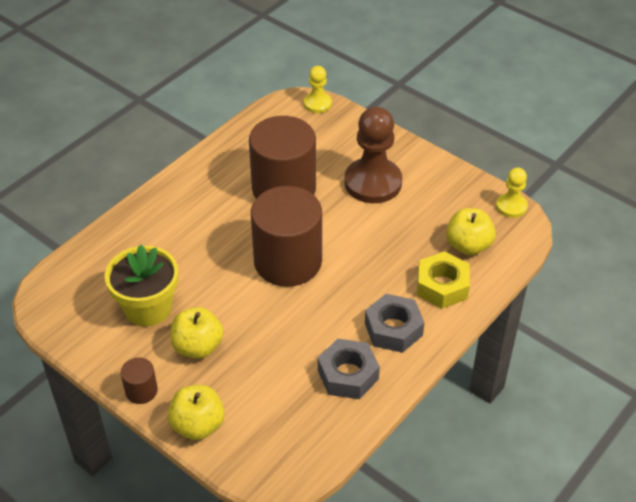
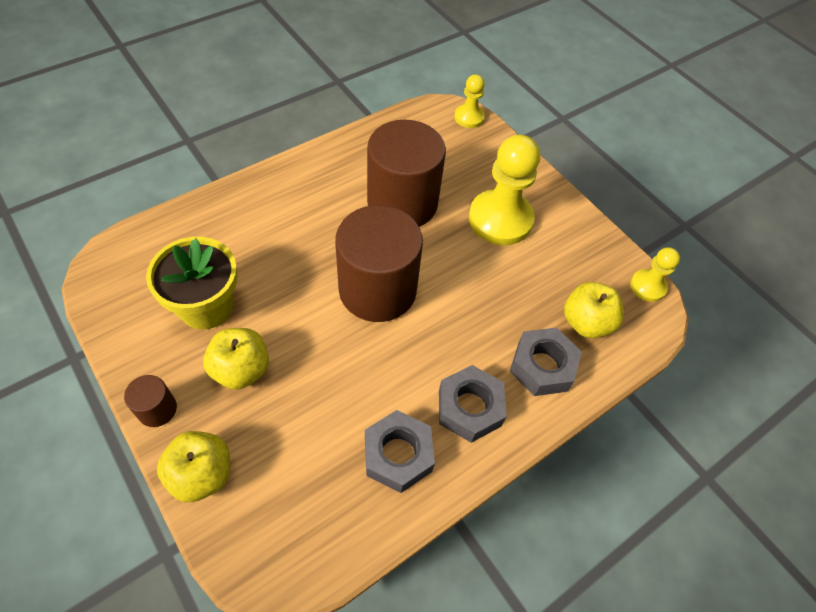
camera: 10 degrees right, 10 degrees up
brown pawn [344,107,402,203] -> yellow pawn [469,135,540,245]
yellow nut [417,251,470,309] -> grey nut [510,327,582,396]

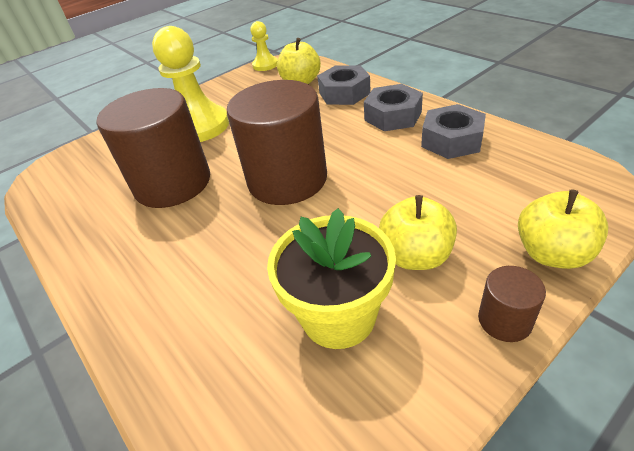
camera: 85 degrees left, 15 degrees down
yellow pawn [454,74,485,128] -> none

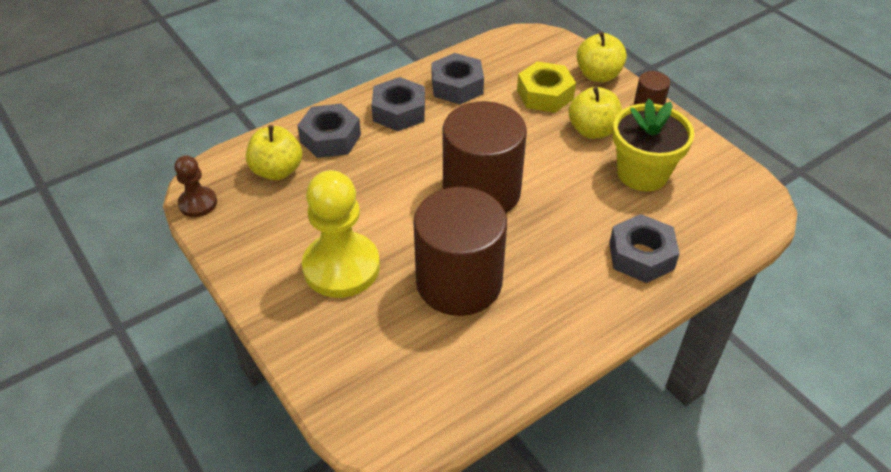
camera: 90 degrees left, 5 degrees up
yellow pawn [250,21,278,71] -> brown pawn [174,155,217,217]
none -> yellow nut [517,61,576,113]
none -> grey nut [609,214,680,283]

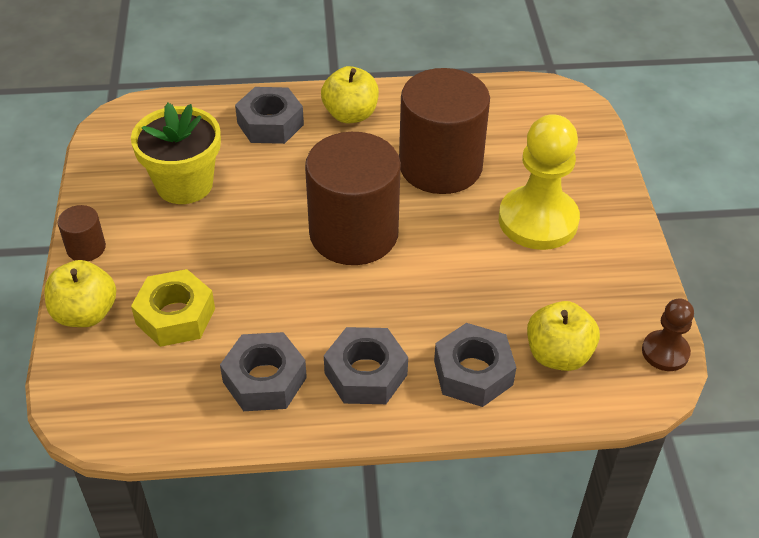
camera: 150 degrees left, 0 degrees up
yellow apple [568,87,622,139] -> yellow apple moved to [321,66,379,123]

